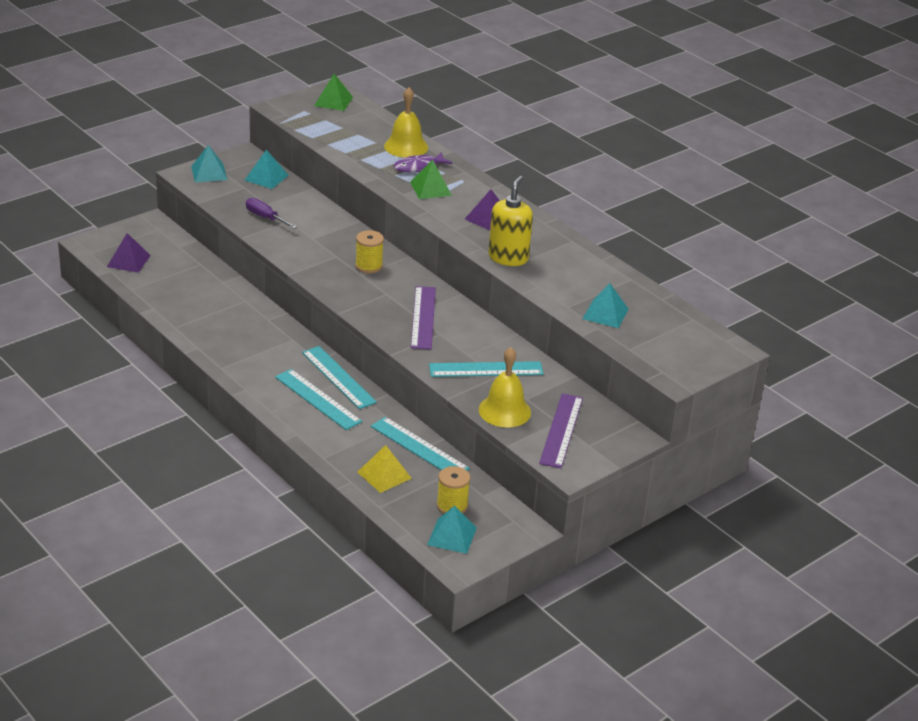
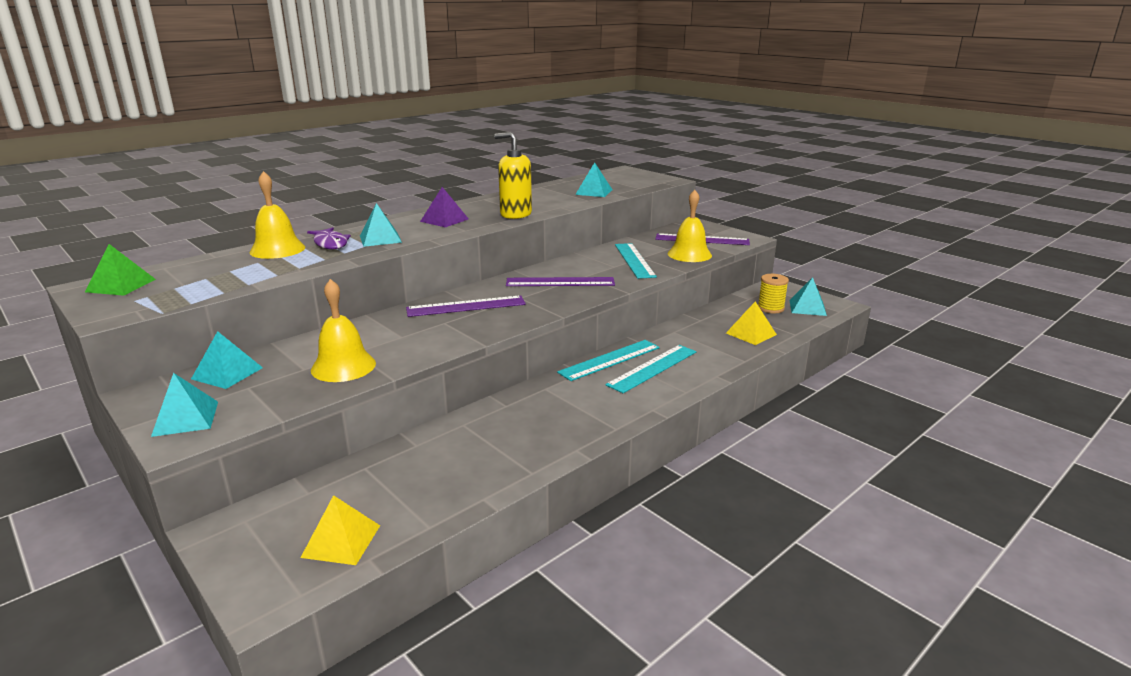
camera: 90 degrees left, 10 degrees down
purple pyramid [107,233,151,273] -> yellow pyramid [300,495,380,565]
purple screwdriver [246,198,297,229] -> yellow bell [311,279,376,382]
yellow spool [355,230,384,273] -> purple ruler [406,295,526,317]
turquoise ruler [371,417,470,470] -> none
green pyramid [410,159,452,199] -> turquoise pyramid [360,203,402,247]

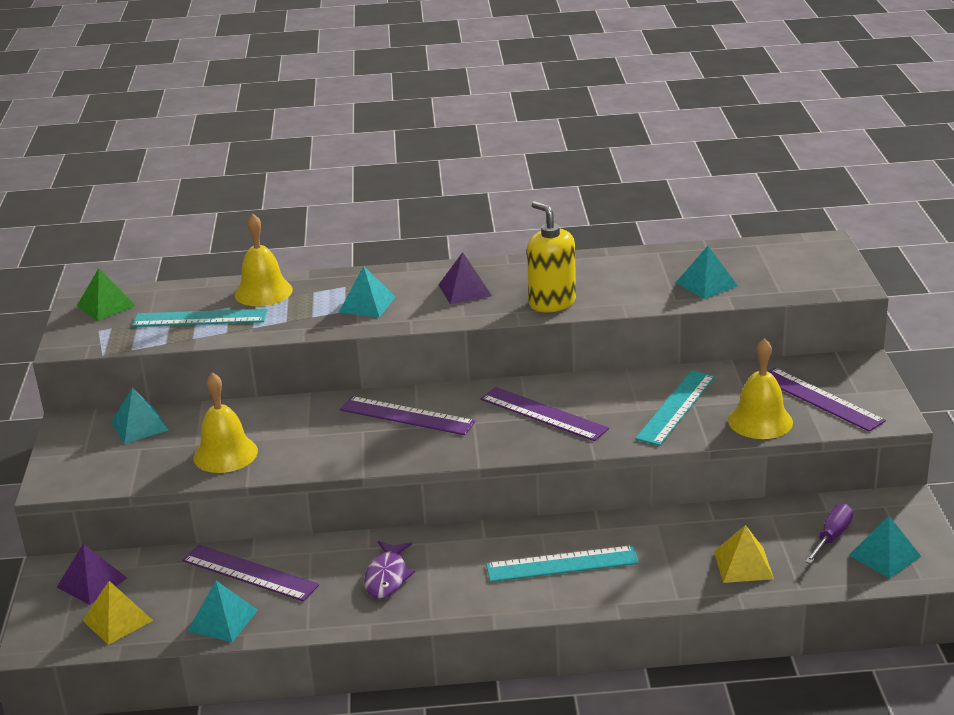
camera: 40 degrees right, 5 degrees up
turquoise pyramid [151,373,218,437] -> turquoise pyramid moved to [188,581,258,642]
purple fish [307,227,351,250] -> purple fish moved to [364,541,415,598]
turquoise ruler [557,340,660,381] -> turquoise ruler moved to [132,309,268,327]
yellow spool [758,274,789,313] -> purple screwdriver [805,504,853,564]
none -> purple pyramid [57,544,127,605]
none -> purple ruler [182,545,319,601]

